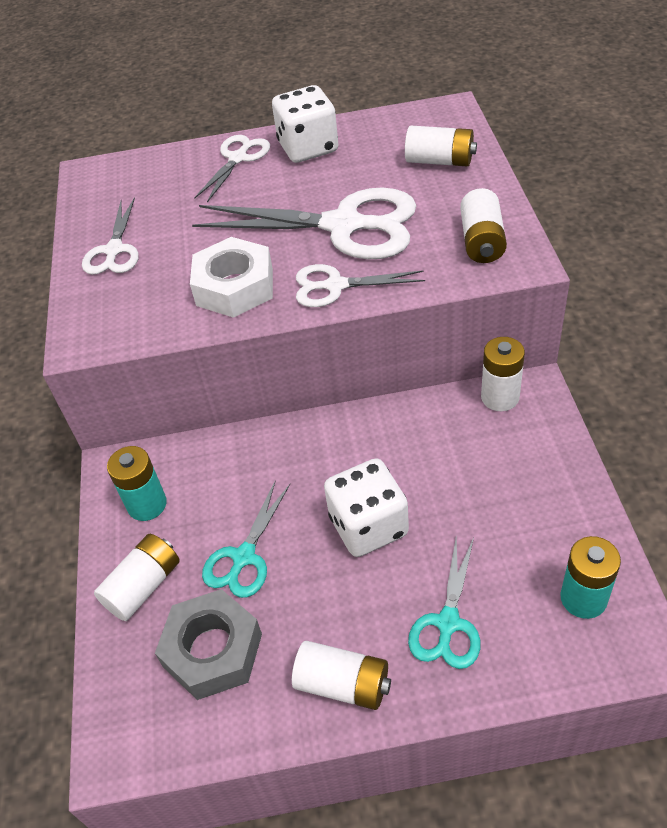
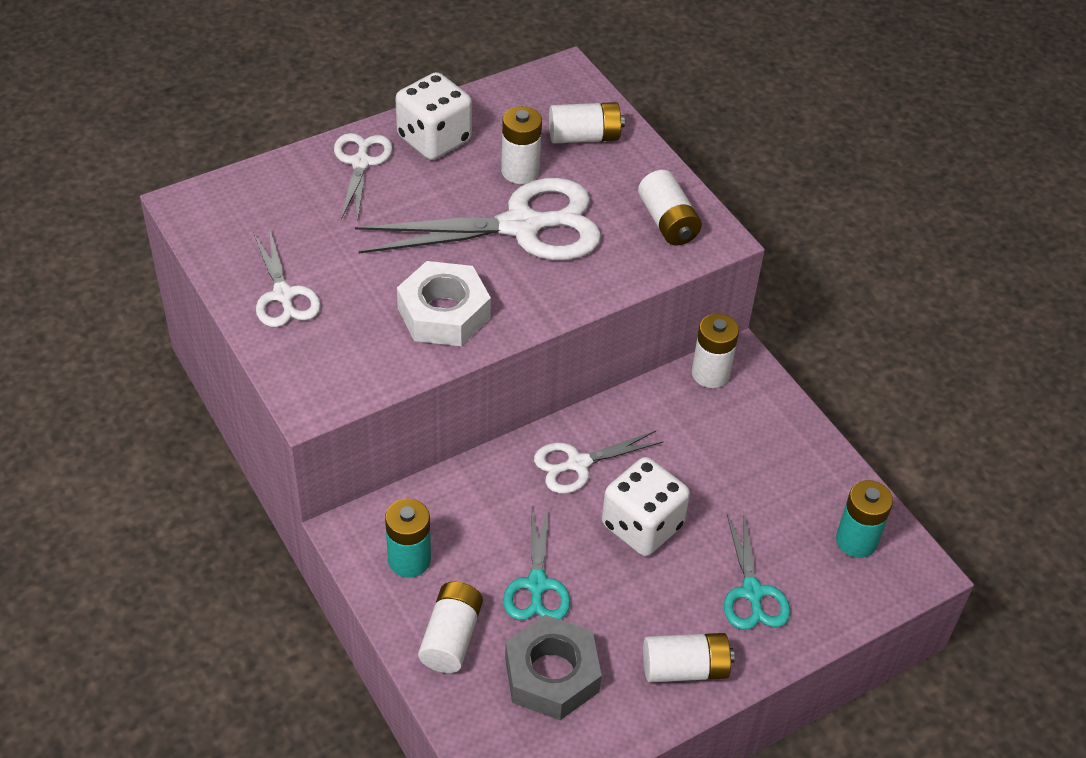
camera: 30 degrees left, 0 degrees up
white scissors [296,264,425,307] -> white scissors moved to [534,431,664,494]
none -> white battery [501,106,542,184]

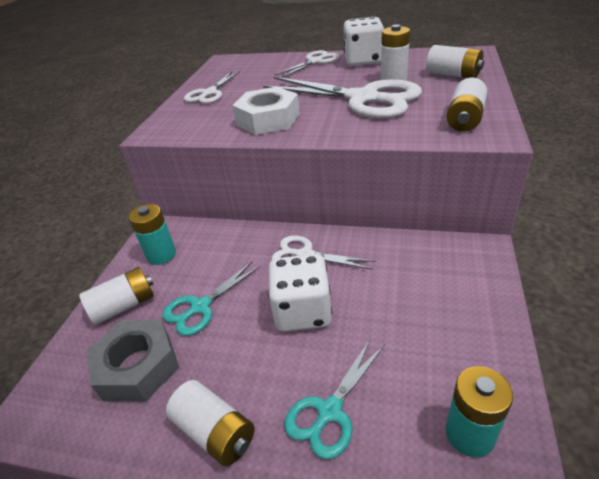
camera: 50 degrees right, 10 degrees down
white battery [692,314,739,388] -> none

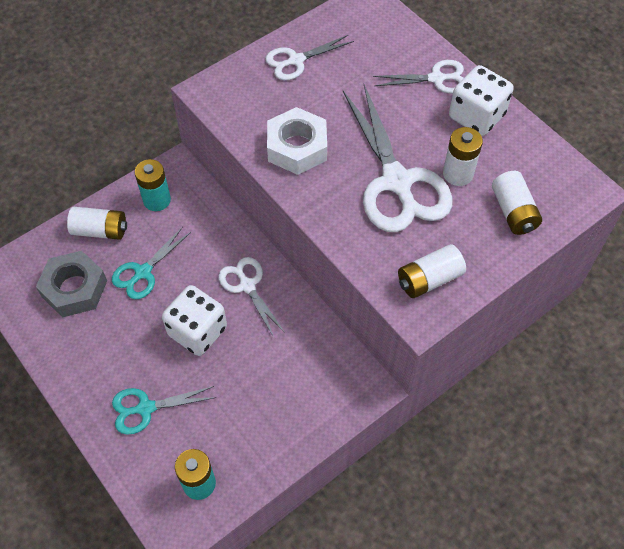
camera: 35 degrees right, 20 degrees up
turquoise scissors [162,262,261,336] -> turquoise scissors turned 45 degrees counterclockwise [112,227,191,299]
white battery [166,380,254,466] -> none

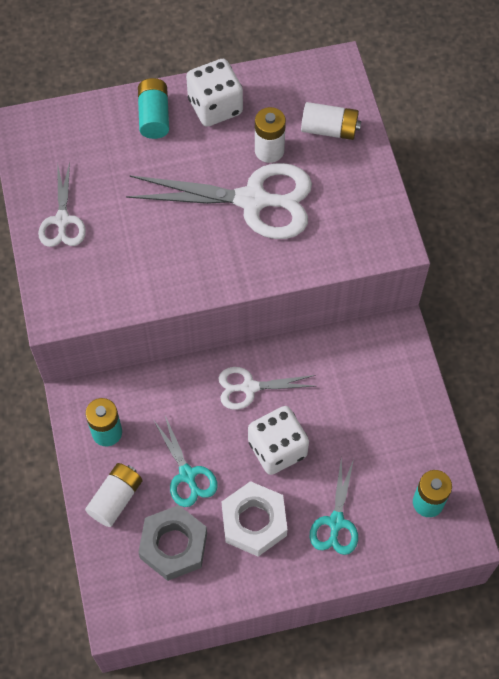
camera: 65 degrees left, 5 degrees up
white nut [267,107,327,175] -> white nut moved to [222,481,287,557]
white scissors [373,60,464,94] -> turquoise battery [138,78,169,139]
white battery [398,244,466,298] -> none

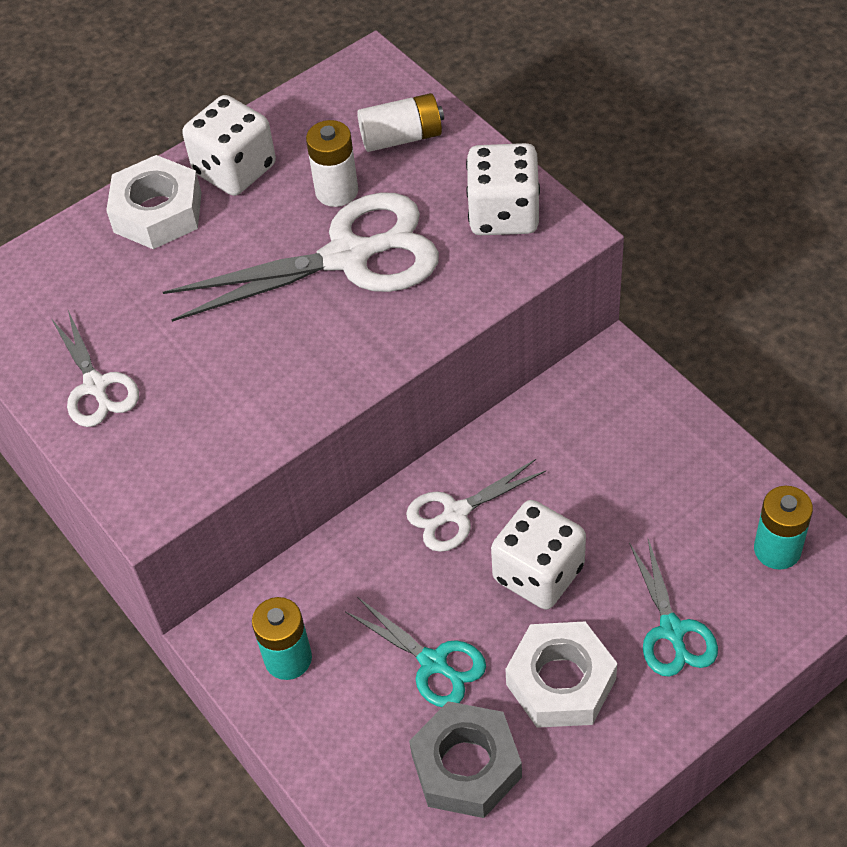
camera: 20 degrees left, 10 degrees down
white battery [85,463,143,527] -> none
turquoise battery [138,78,169,139] -> white nut [106,155,202,249]
none -> white dice [466,143,540,235]

